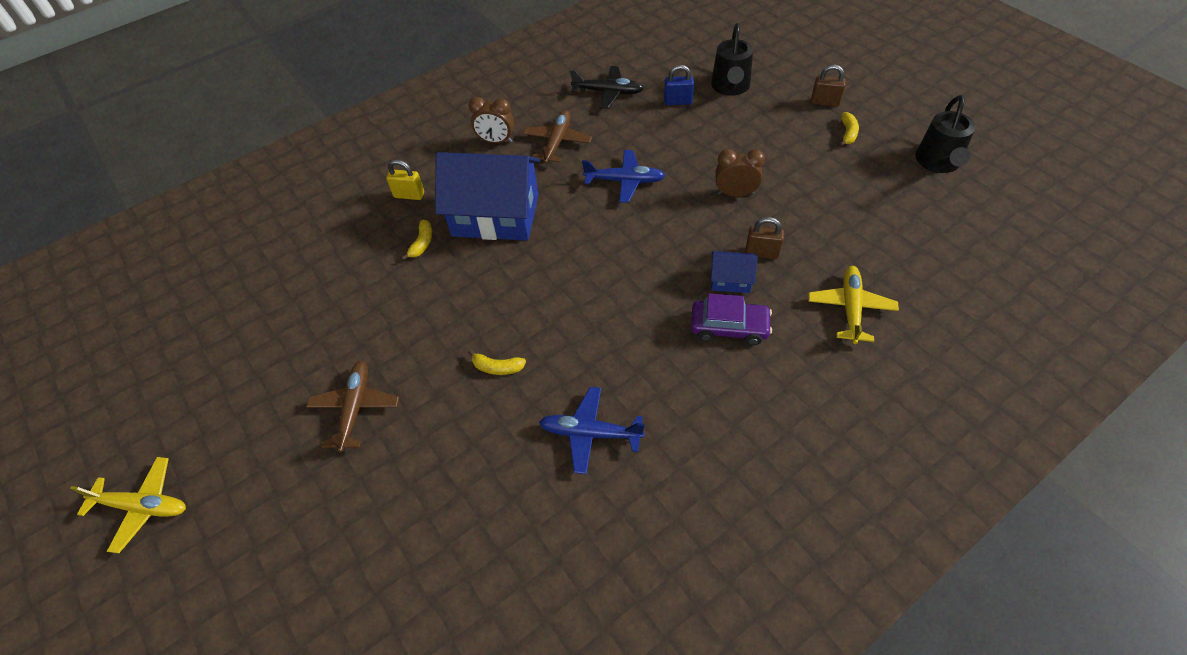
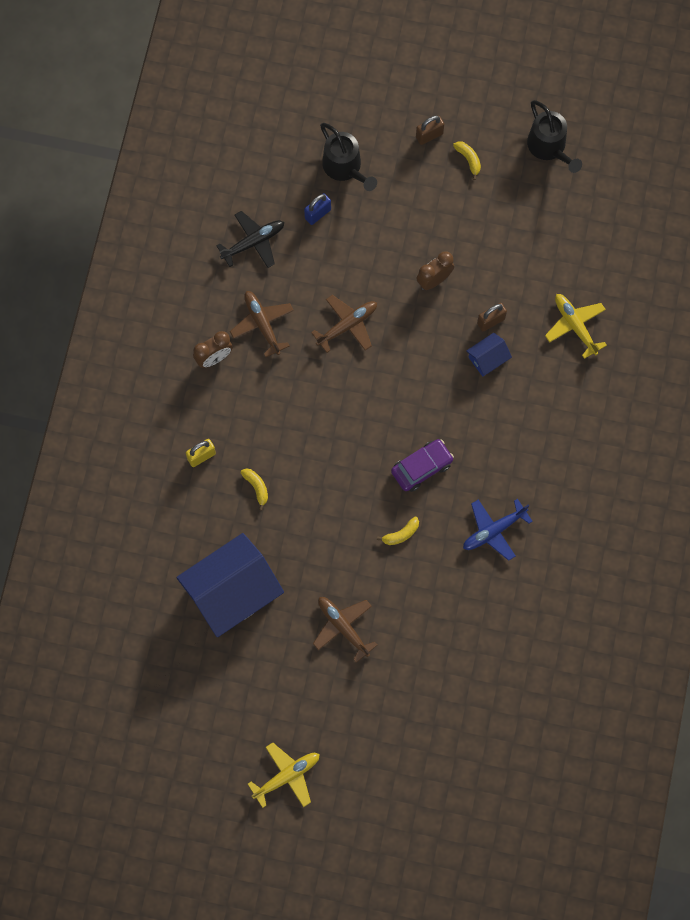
camera: 45 degrees left, 20 degrees up
blue house [435,152,540,241] -> blue house moved to [176,533,284,637]
blue plane [582,150,666,203] -> brown plane [311,295,377,353]
purple car [691,293,772,345] -> purple car moved to [391,439,454,492]

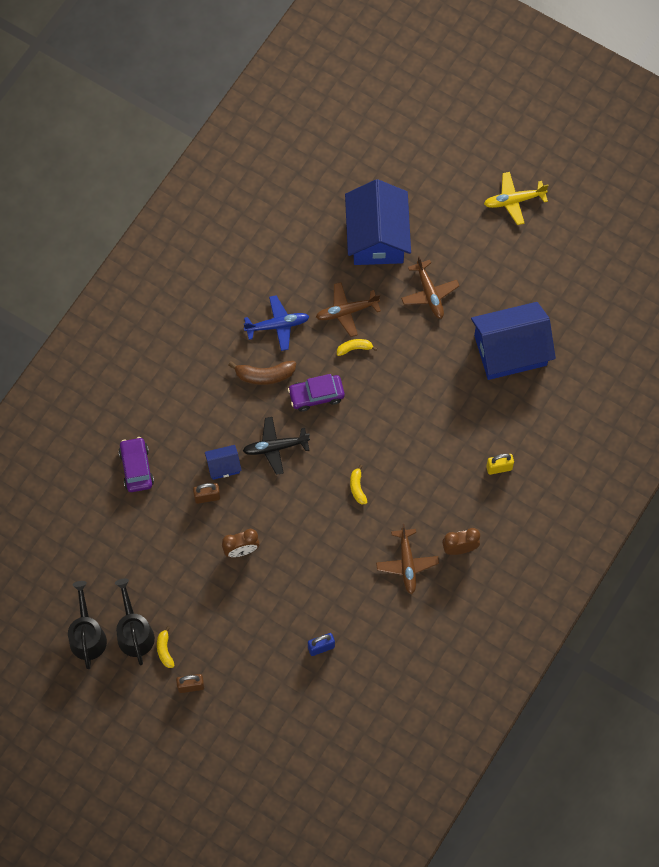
camera: 160 degrees left, 5 degrees down
black plane [216,211,284,268] -> black plane moved to [243,417,310,475]
yellow banana [240,469,268,511] -> yellow banana moved to [350,465,367,504]
brown plane [311,295,377,353] -> brown plane moved to [316,282,381,337]
black watering can [320,123,377,191] -> black watering can moved to [115,578,155,665]
yellow plane [545,294,607,359] -> purple car [118,437,154,492]
none -> brown banana [229,361,296,385]
none -> blue house [345,179,411,265]

